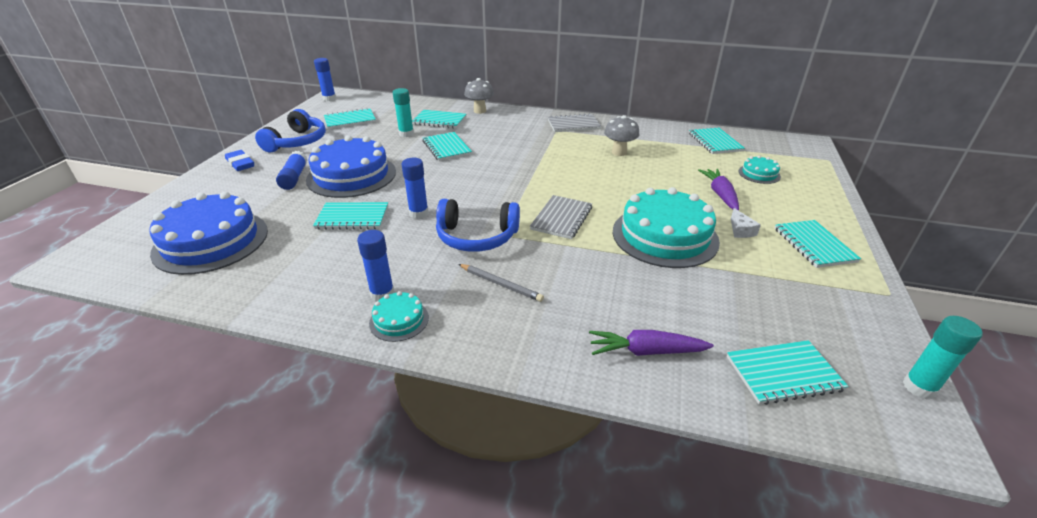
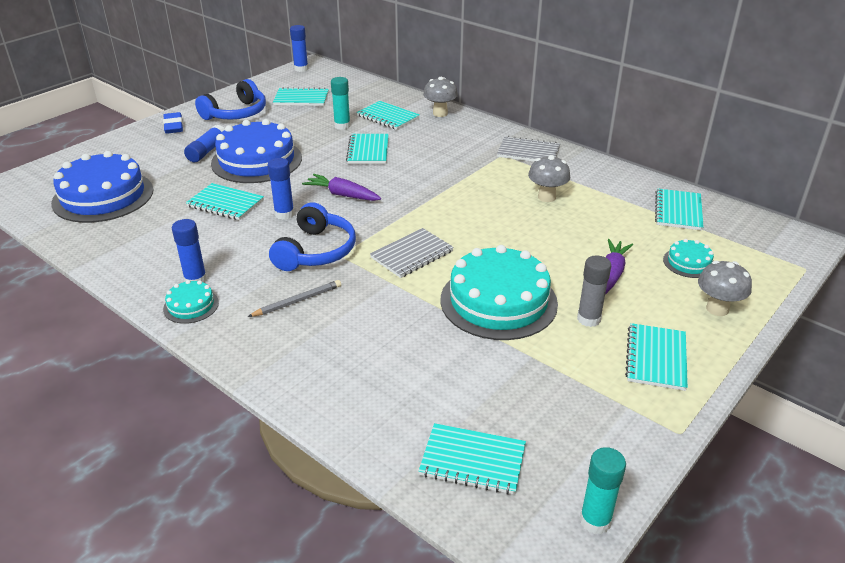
camera: 25 degrees right, 0 degrees up
blue headphones [436,199,520,252] -> blue headphones turned 105 degrees counterclockwise [269,202,356,271]
grey pencil [458,264,544,302] -> grey pencil turned 90 degrees counterclockwise [247,280,341,317]
purple carrot [589,330,714,356] -> purple carrot moved to [302,174,381,201]
white cheese [731,208,761,238] -> grey glue stick [577,255,611,327]
none -> grey mushroom [698,260,752,316]

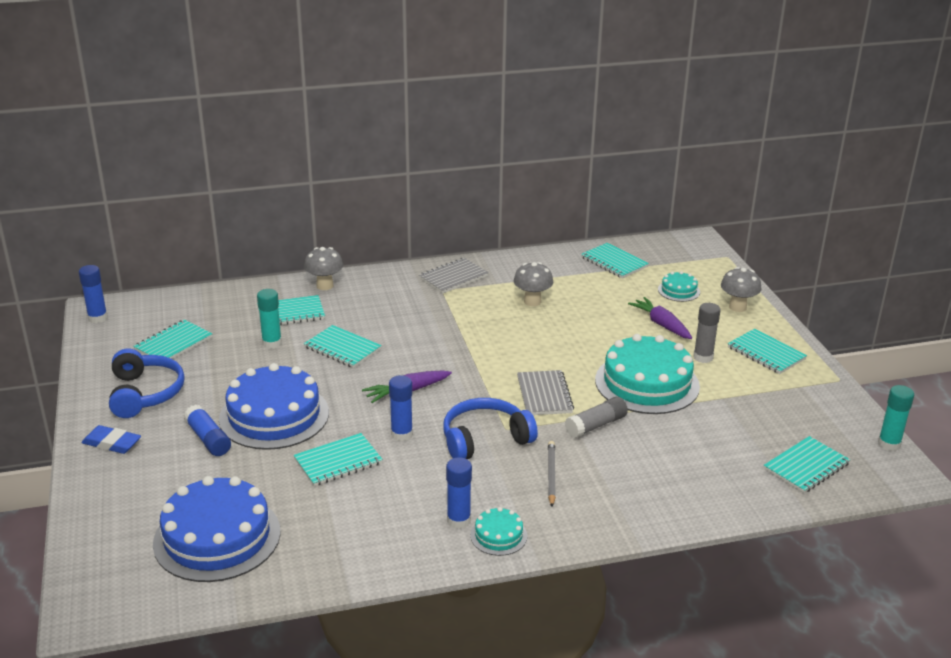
camera: 55 degrees left, 5 degrees down
blue headphones [269,202,356,271] -> blue headphones turned 75 degrees counterclockwise [443,398,538,459]
none -> grey glue stick [565,397,628,438]

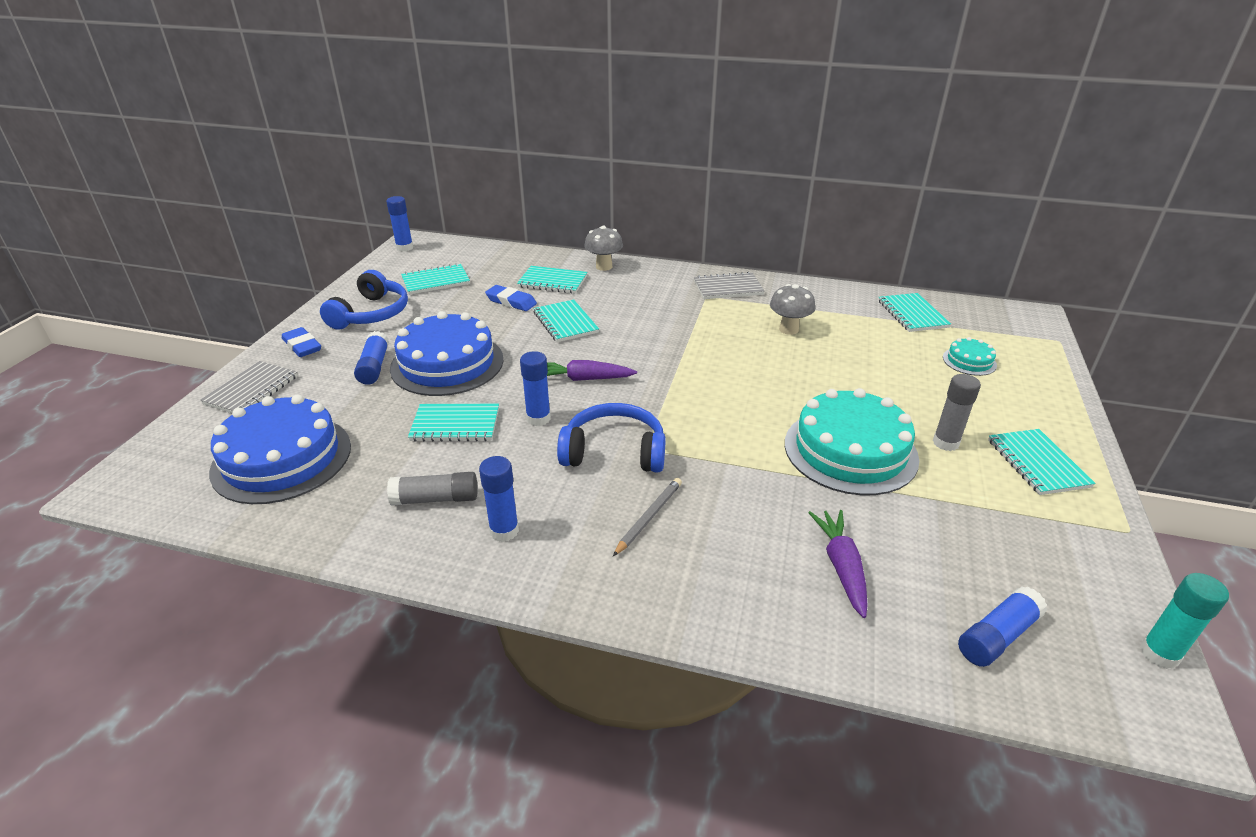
camera: 30 degrees right, 5 degrees up
turquoise glue stick [257,289,282,349] -> blue eraser [485,285,537,311]
turquoise cake [470,507,527,556] -> none
grey notebook [517,370,574,415] -> grey notebook moved to [200,361,298,413]
grey glue stick [565,397,628,438] -> grey glue stick moved to [387,472,478,506]
purple carrot [628,297,692,339] -> purple carrot moved to [809,510,868,618]
grey mushroom [721,267,761,312] -> none
turquoise notebook [764,436,850,493] -> blue glue stick [958,586,1047,667]

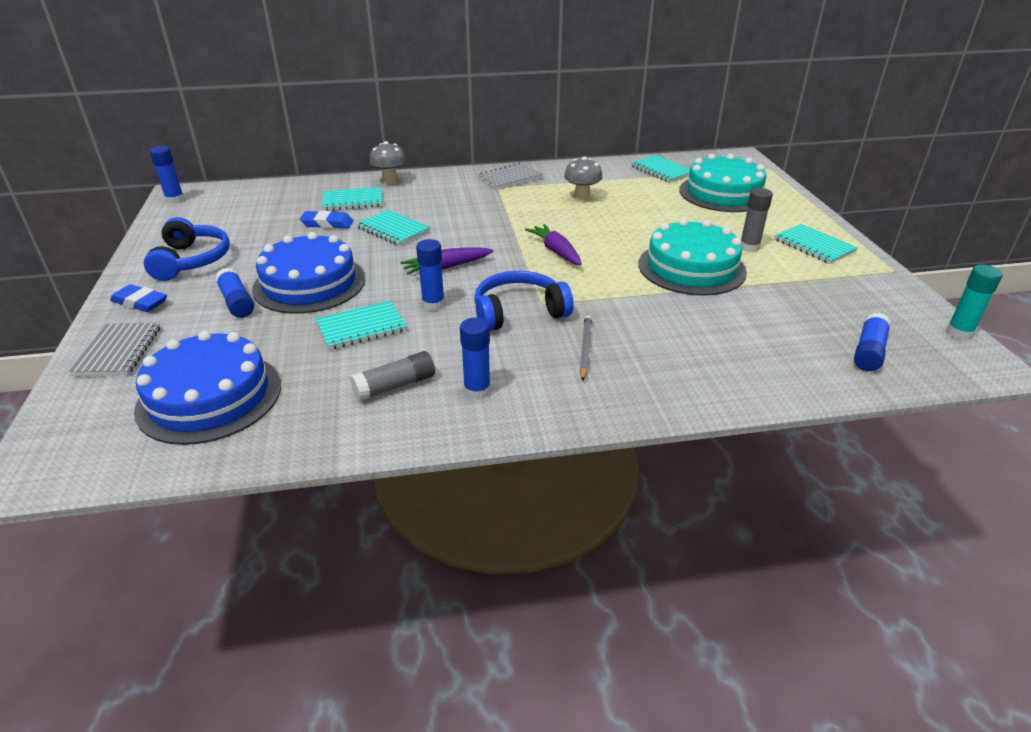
camera: 25 degrees left, 0 degrees up
turquoise notebook [401,263,470,295] -> none
purple carrot [809,510,868,618] -> purple carrot moved to [525,224,582,265]
turquoise cake [943,337,997,376] -> turquoise cake [679,154,767,212], size x2.18

